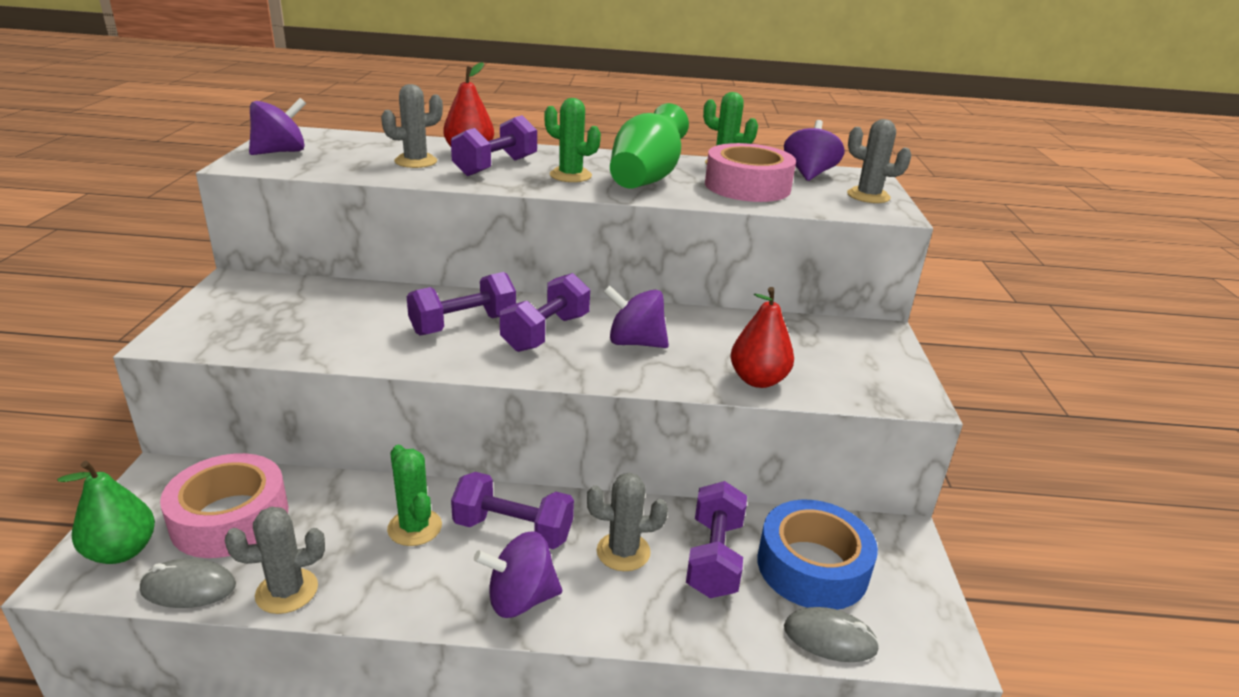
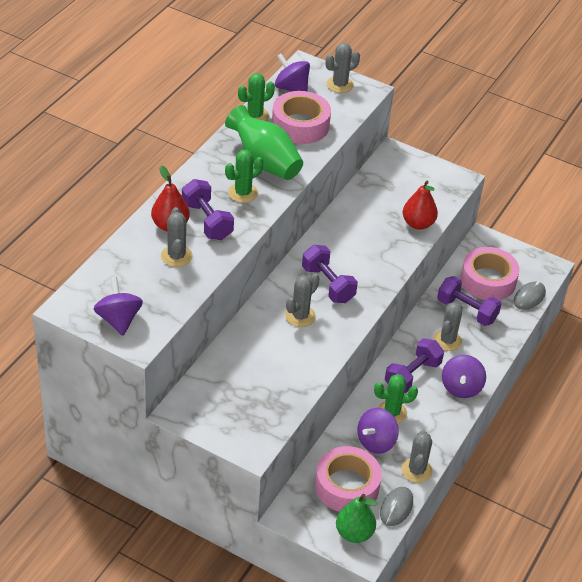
camera: 65 degrees left, 15 degrees up
purple dumbbell [407,272,516,336] -> grey cactus [285,273,320,327]
purple spinning top [604,285,669,348] -> purple spinning top moved to [357,408,399,454]
blue tape [758,500,878,610] -> pink tape [460,247,520,300]

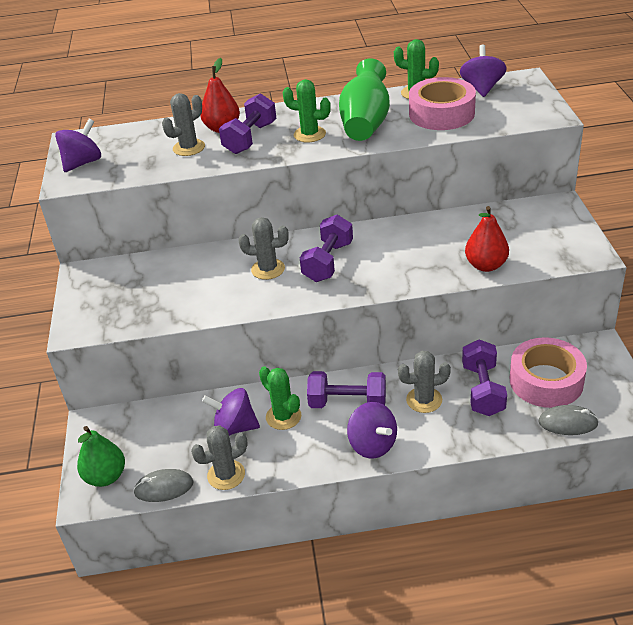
camera: 60 degrees right, 5 degrees down
pink tape [315,446,382,512] -> none
grey cactus [325,43,360,93] -> none
purple spinning top [442,355,486,398] -> purple spinning top turned 105 degrees counterclockwise [347,402,397,459]

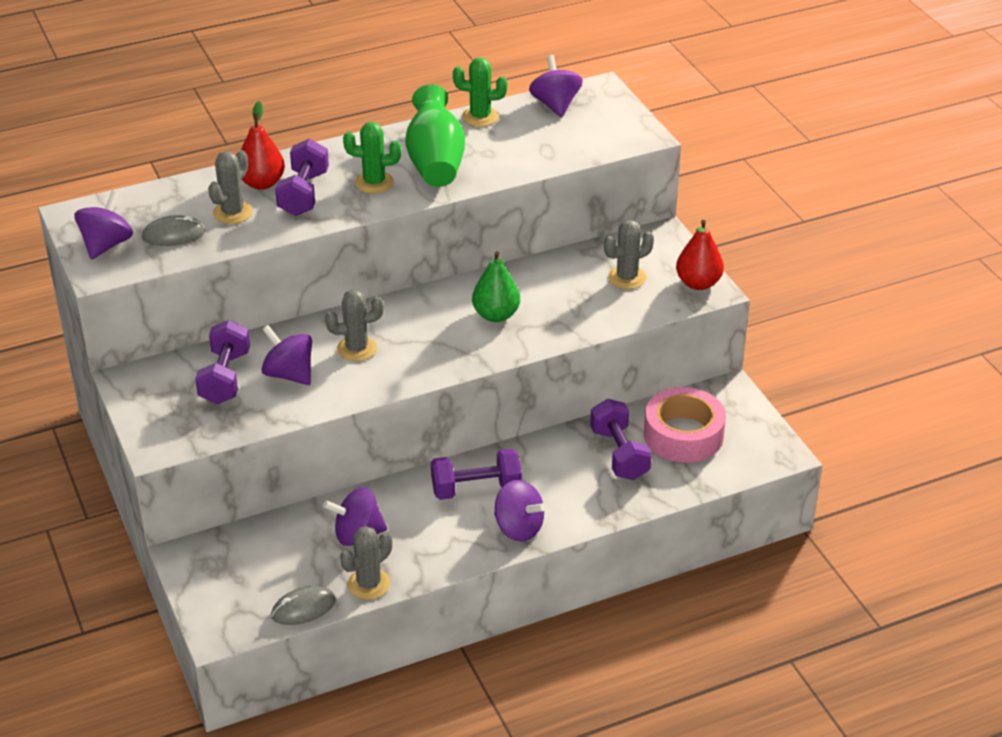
camera: 20 degrees left, 0 degrees up
green pear [77,426,125,487] -> green pear moved to [472,251,520,322]
green cactus [259,366,301,430] -> none
purple dumbbell [300,215,353,282] -> purple dumbbell moved to [195,320,250,404]
grey cactus [398,351,451,413] -> grey cactus moved to [604,220,654,289]
pink tape [409,77,476,130] -> none
red pear [465,206,509,272] -> red pear moved to [676,220,724,290]
grey mouse [538,405,599,435] -> grey mouse moved to [142,215,205,246]
none -> purple spinning top [261,325,312,385]

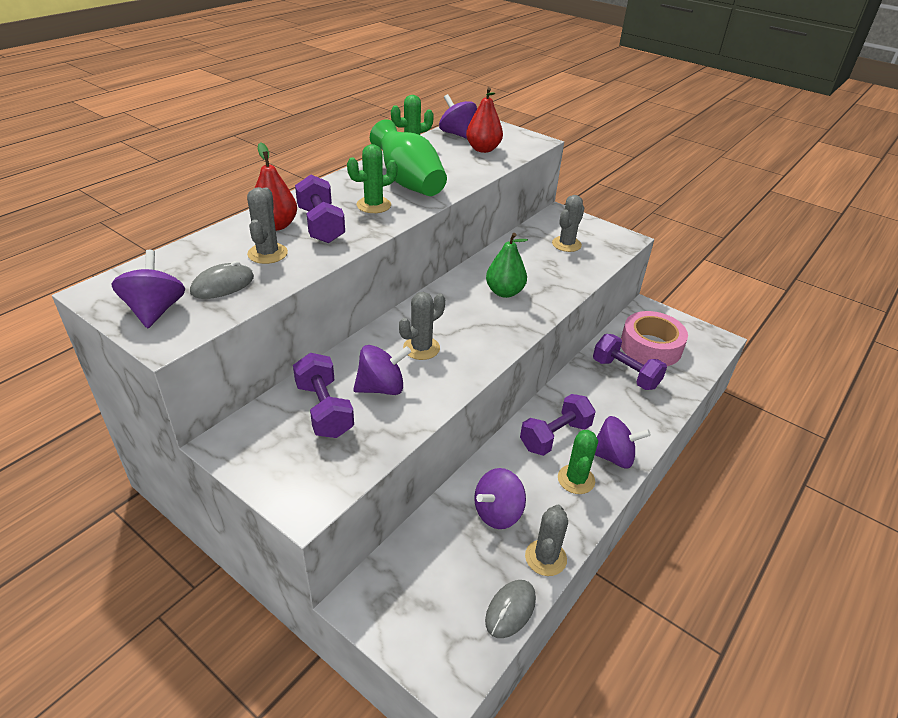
camera: 30 degrees left, 0 degrees up
purple spinning top [261,325,312,385] -> purple spinning top turned 150 degrees clockwise [353,345,411,395]
red pear [676,220,724,290] -> red pear moved to [466,87,503,153]
none -> green cactus [558,430,598,494]

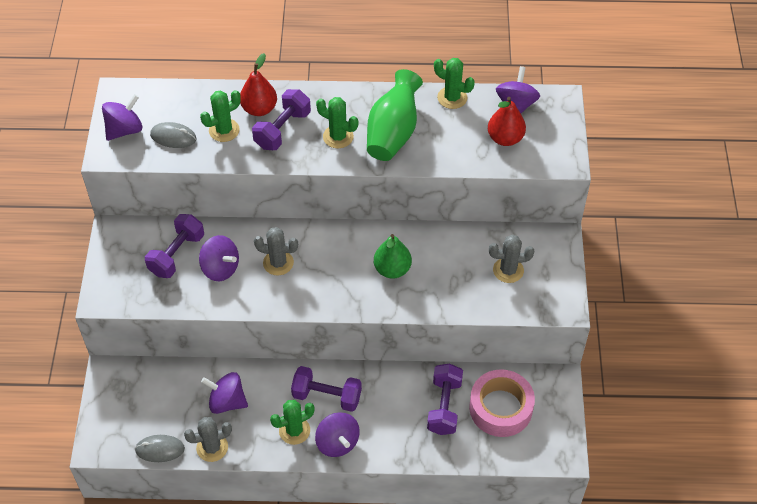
camera: 55 degrees right, 15 degrees up
grey cactus [247,187,288,264] -> green cactus [200,90,241,142]

